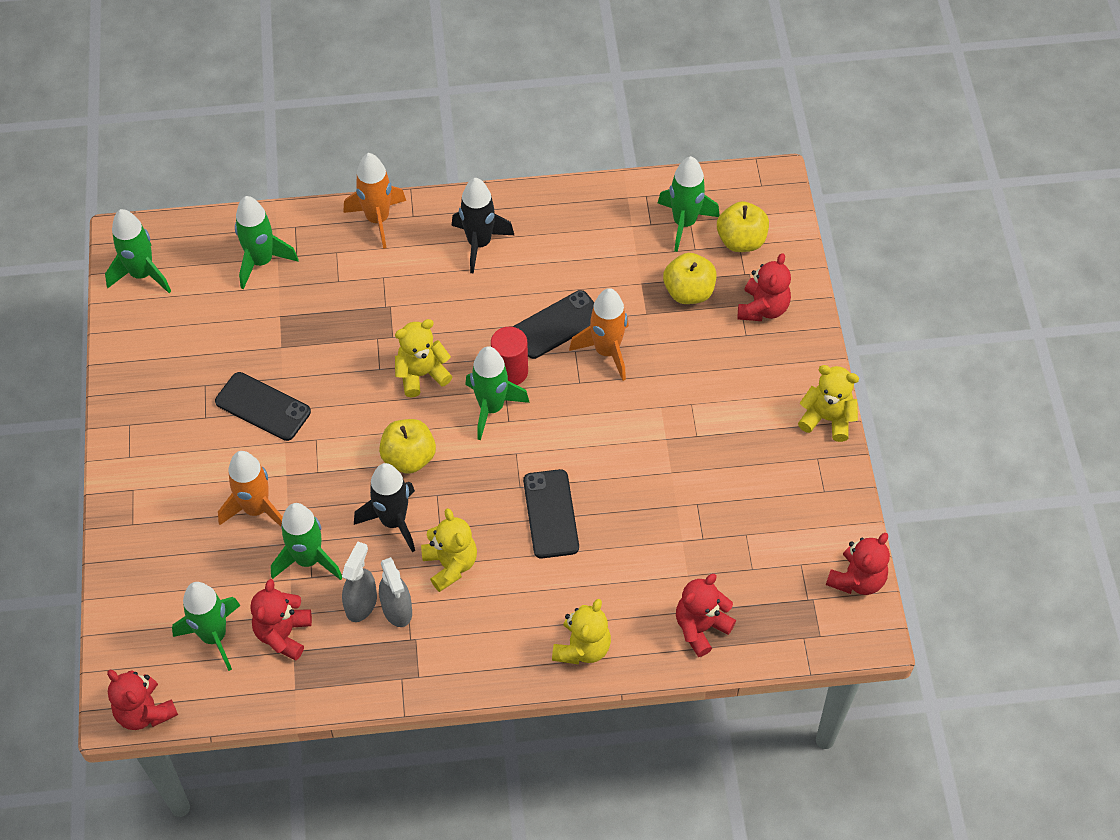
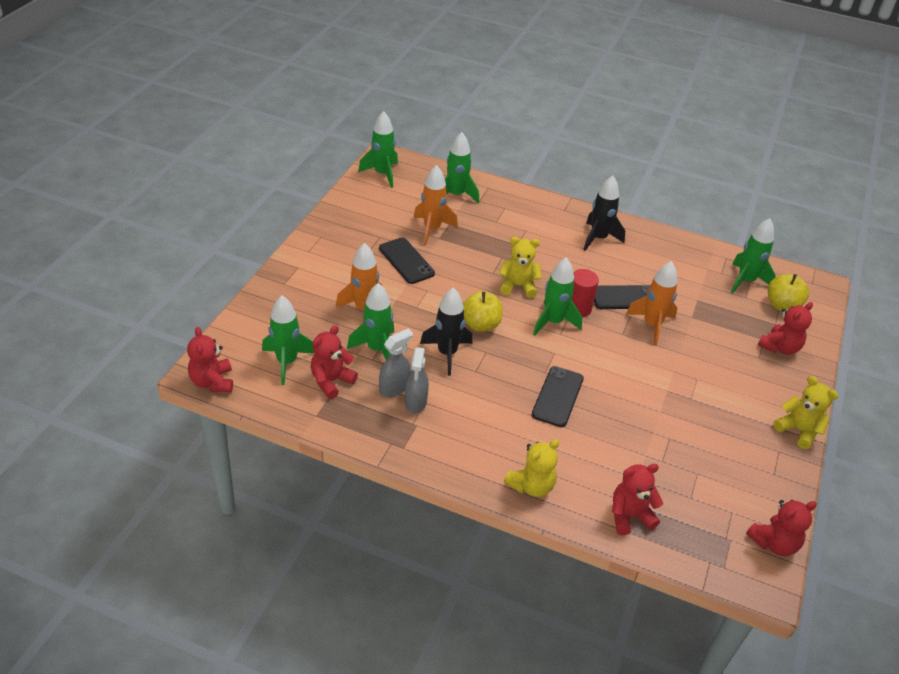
camera: 25 degrees right, 15 degrees down
orange rocket [343,153,406,249] -> orange rocket moved to [414,165,458,245]
yellow teddy bear [421,508,477,592] -> none
yellow apple [663,253,716,304] -> none

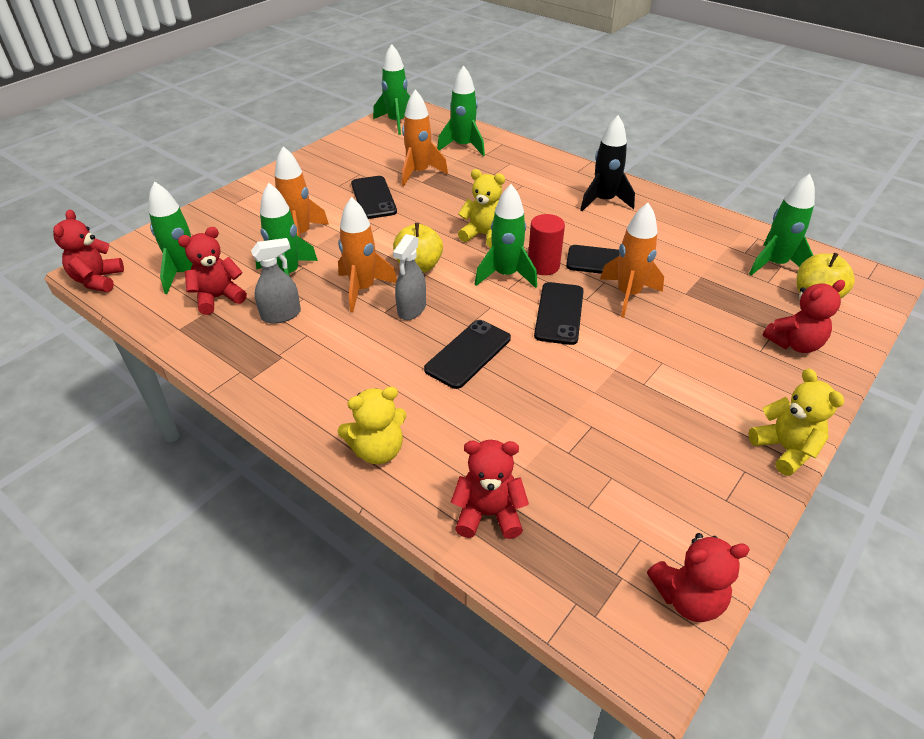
camera: 20 degrees right, 0 degrees up
grey spray bottle [405,347,429,414] -> grey spray bottle moved to [393,234,426,320]
black rocket [420,288,473,376] -> orange rocket [338,197,397,312]
none -> black phone [534,282,584,345]

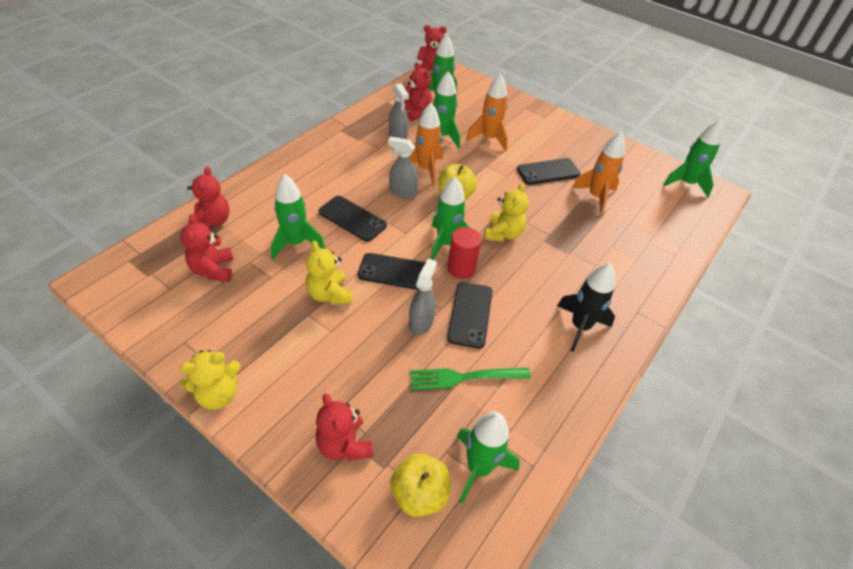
camera: 85 degrees right, 5 degrees up
yellow teddy bear [338,386,407,464] -> yellow teddy bear moved to [306,240,352,305]
green rocket [437,66,485,156] -> green rocket moved to [271,174,325,259]
orange rocket [600,203,664,318] -> grey spray bottle [409,259,437,335]
red teddy bear [647,533,750,622] -> red teddy bear moved to [180,214,234,282]
none -> green fork [410,368,531,390]

